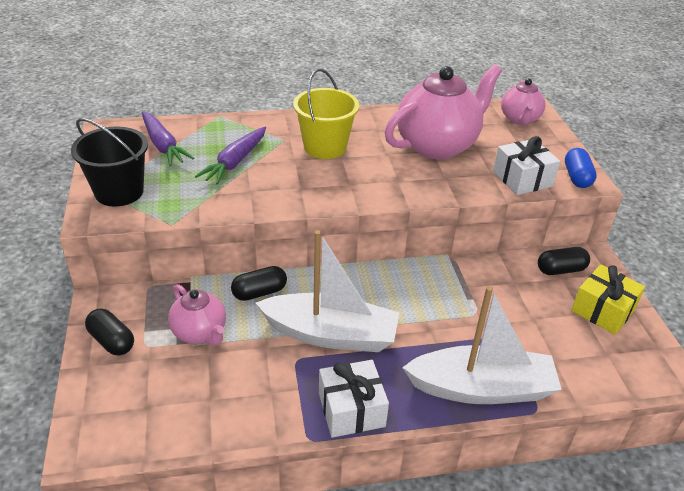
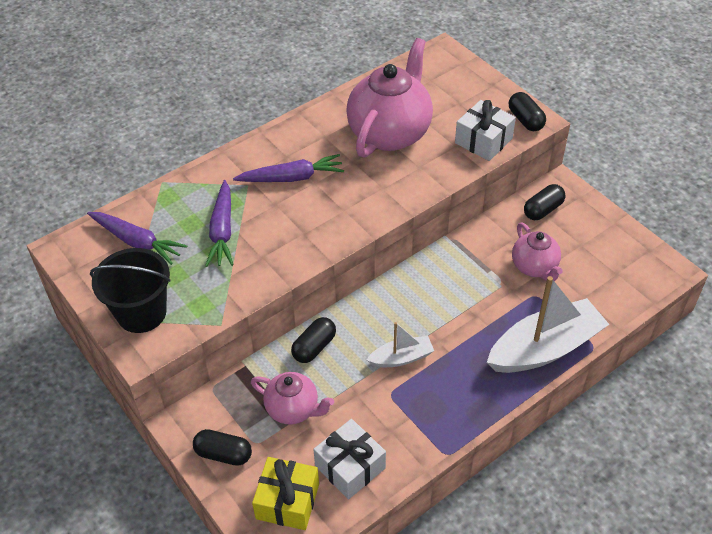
camera: 25 degrees left, 10 degrees up
white boat [256,230,400,352] -> white boat [367,322,434,367], size x0.51
yellow bucket [293,69,359,159] -> purple carrot [233,154,344,182]
white gift [319,360,389,438] -> white gift moved to [313,419,386,500]
pink teapot [501,78,545,125] -> pink teapot moved to [512,223,563,281]
blue capsule [565,148,597,188] -> black capsule [509,92,546,131]
yellow gift [571,265,645,335] -> yellow gift moved to [252,457,319,530]

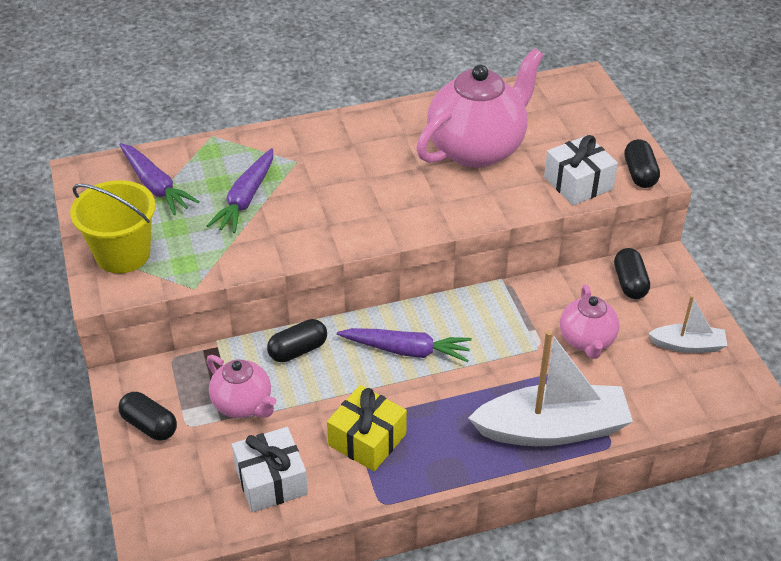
camera: 20 degrees right, 5 degrees down
black bucket [90,248,170,333] -> yellow bucket [70,180,156,273]
purple carrot [233,154,344,182] -> purple carrot moved to [337,328,472,362]
yellow gift [252,457,319,530] -> yellow gift moved to [327,385,407,471]
white boat [367,322,434,367] -> white boat moved to [648,295,727,353]
black capsule [524,184,565,220] -> black capsule turned 75 degrees counterclockwise [614,248,650,299]

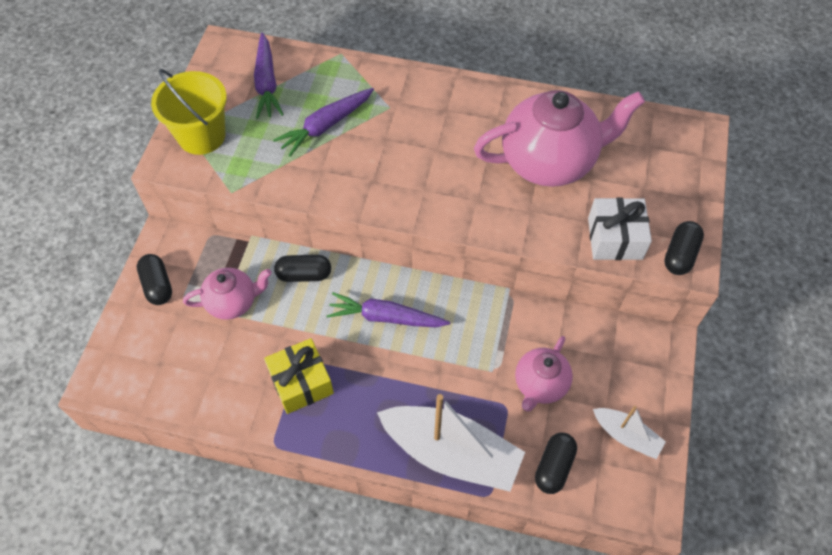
camera: 30 degrees right, 15 degrees up
pink teapot [207,355,277,418] -> pink teapot turned 90 degrees counterclockwise [183,268,272,320]
white gift [232,427,308,512] -> none
purple carrot [337,328,472,362] -> purple carrot turned 150 degrees clockwise [326,292,450,327]
black capsule [614,248,650,299] -> black capsule moved to [535,432,577,494]

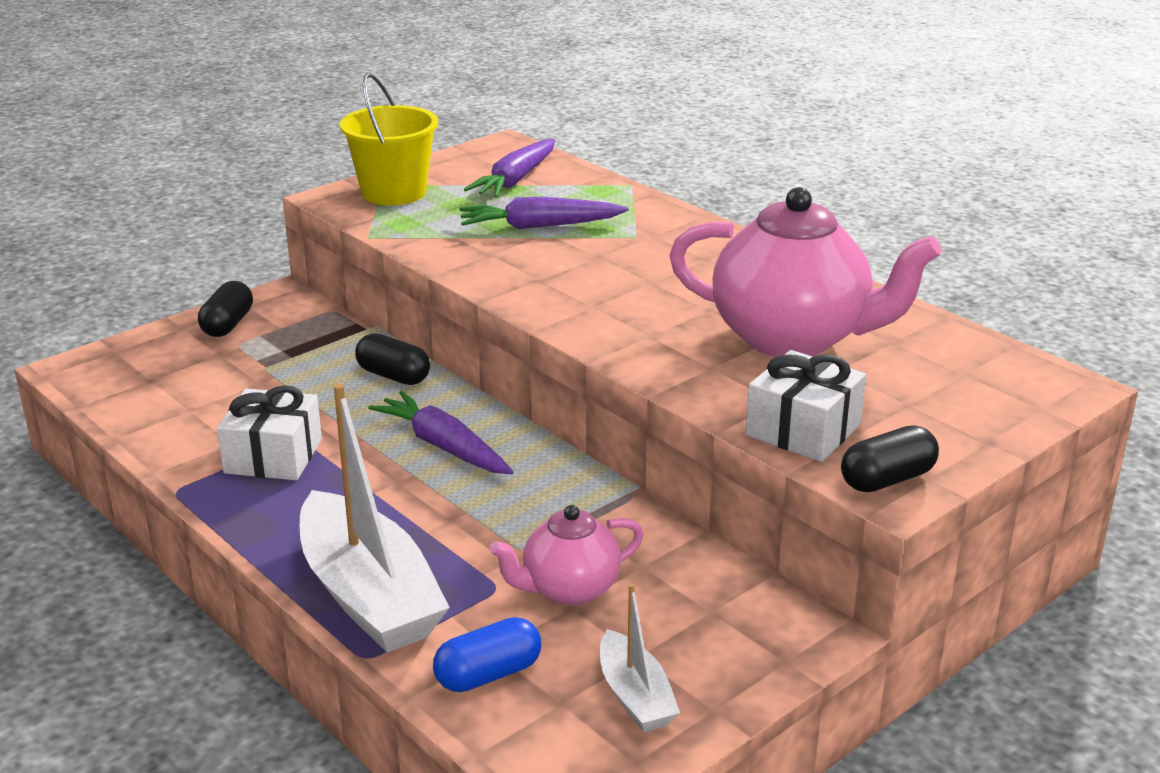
camera: 35 degrees right, 30 degrees down
pink teapot [183,268,272,320] -> none
yellow gift [264,338,334,414] -> white gift [217,385,322,480]
black capsule [535,432,577,494] -> blue capsule [433,617,541,692]

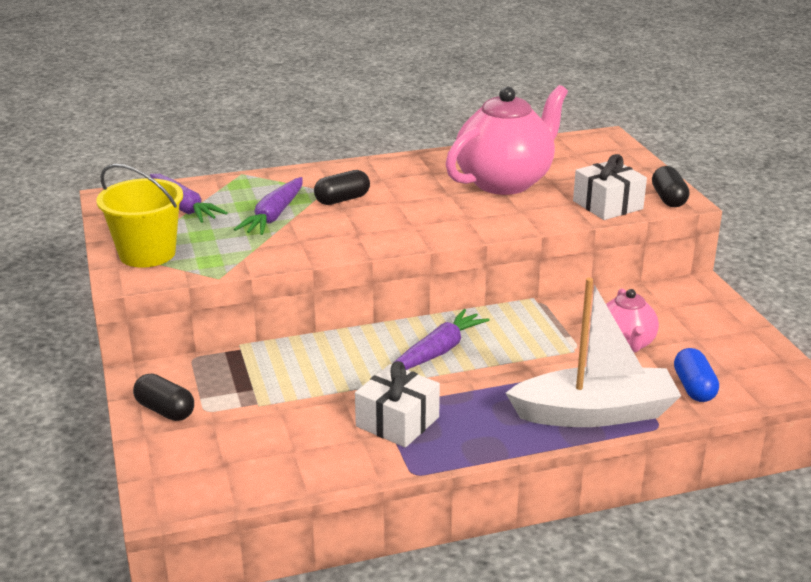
camera: 65 degrees left, 0 degrees up
black capsule [355,333,430,385] -> black capsule moved to [314,170,370,205]
purple carrot [368,391,513,474] -> purple carrot turned 150 degrees clockwise [394,309,489,370]
white boat [600,584,680,732] -> none

